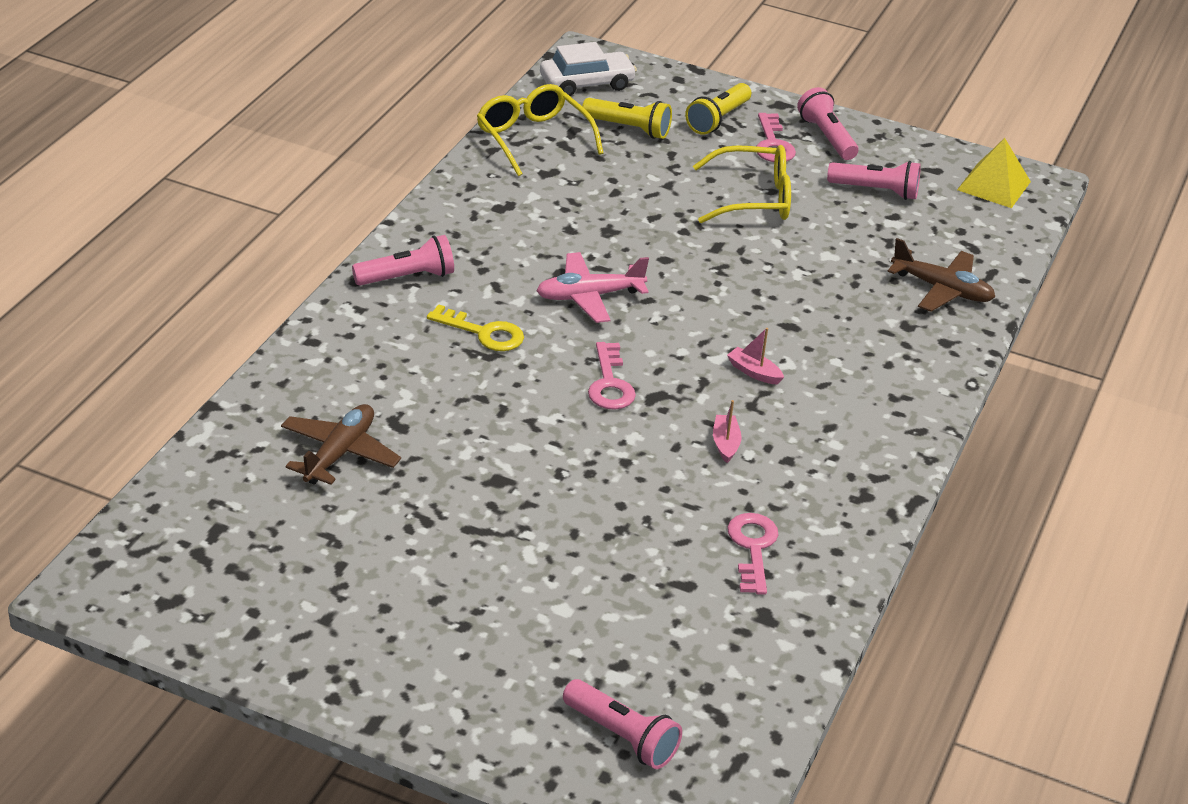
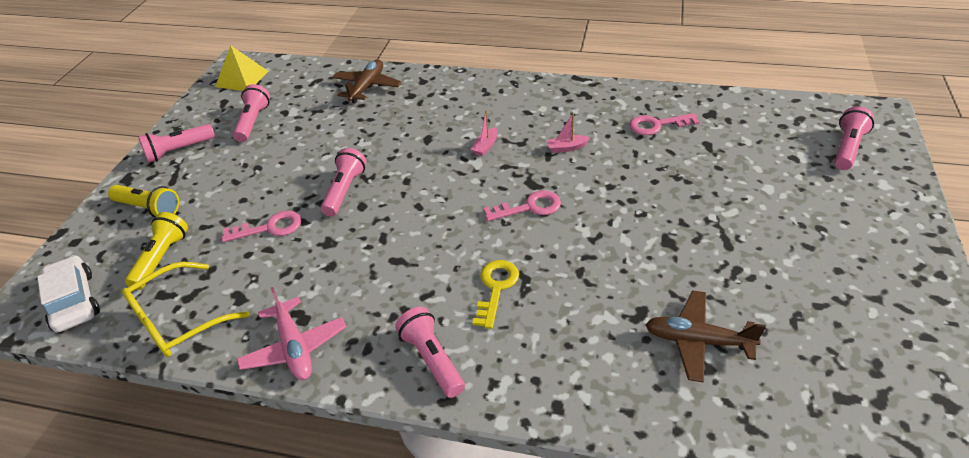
camera: 95 degrees left, 5 degrees up
pink plane [536,252,649,323] -> pink plane moved to [237,287,346,380]
yellow glasses [693,145,791,223] -> none
pink key [757,113,796,162] -> pink key moved to [222,211,301,242]
none -> pink flashlight [320,148,366,217]

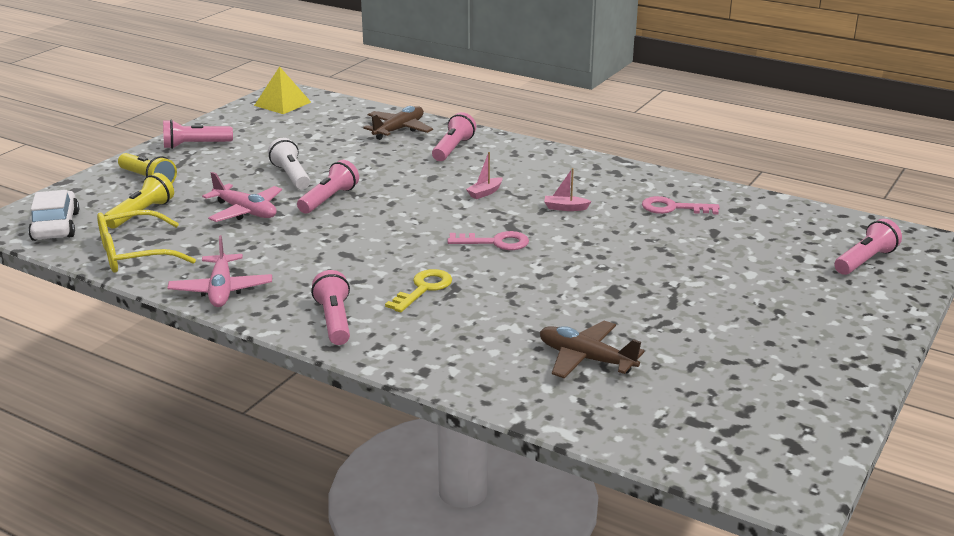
camera: 15 degrees right, 15 degrees down
pink key [222,211,301,242] -> pink plane [202,172,282,222]
pink flashlight [233,84,270,142] -> pink flashlight moved to [432,112,476,161]
none -> white flashlight [268,138,310,190]

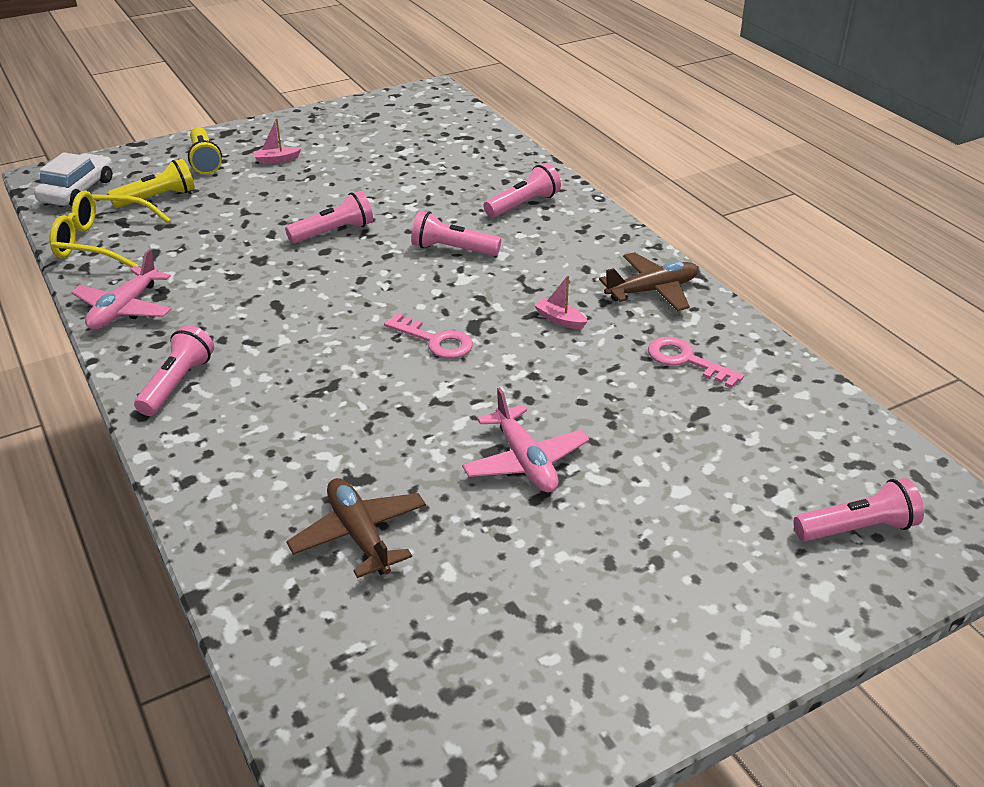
camera: 30 degrees right, 10 degrees up
pink flashlight [163,119,233,149] -> pink flashlight moved to [411,211,501,256]
pink plane [202,172,282,222] -> pink plane moved to [462,387,589,492]
yellow pyramid [254,66,311,114] -> none
white flashlight [268,138,310,190] -> none
brown plane [363,106,433,140] -> brown plane moved to [599,252,698,311]
yellow key [385,269,452,312] -> none
pink boat [466,152,502,199] -> pink boat moved to [254,118,301,164]

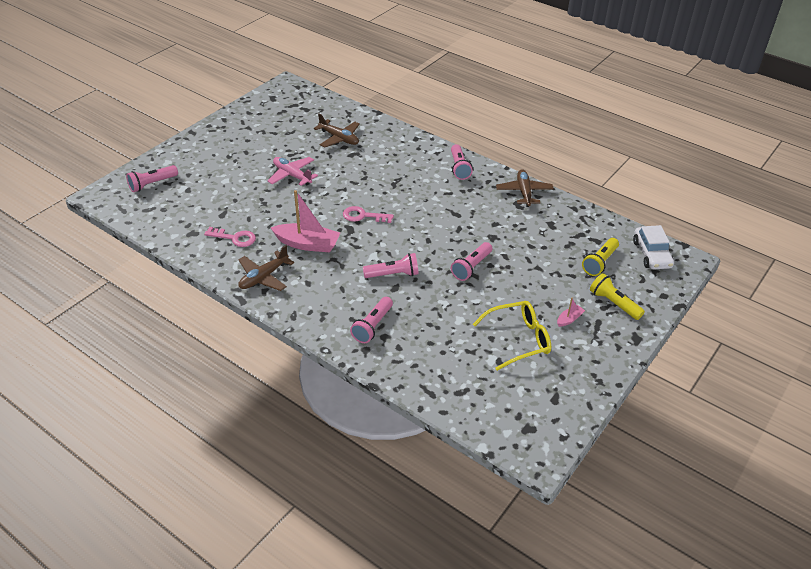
camera: 155 degrees right, 5 degrees up
yellow glasses [50,190,170,268] -> yellow glasses moved to [473,301,551,371]
pink plane [71,249,172,330] -> brown plane [496,169,554,207]
pink boat [534,275,587,329] -> pink boat [271,190,340,252], size x2.16

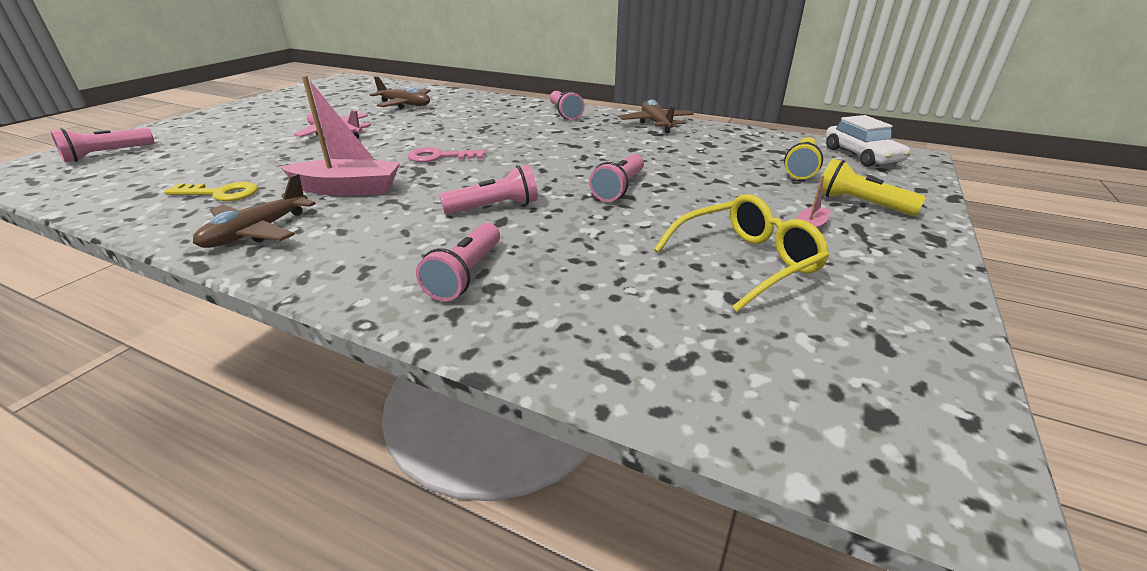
camera: 10 degrees left, 10 degrees down
pink key [204,227,256,247] -> yellow key [164,182,258,201]

